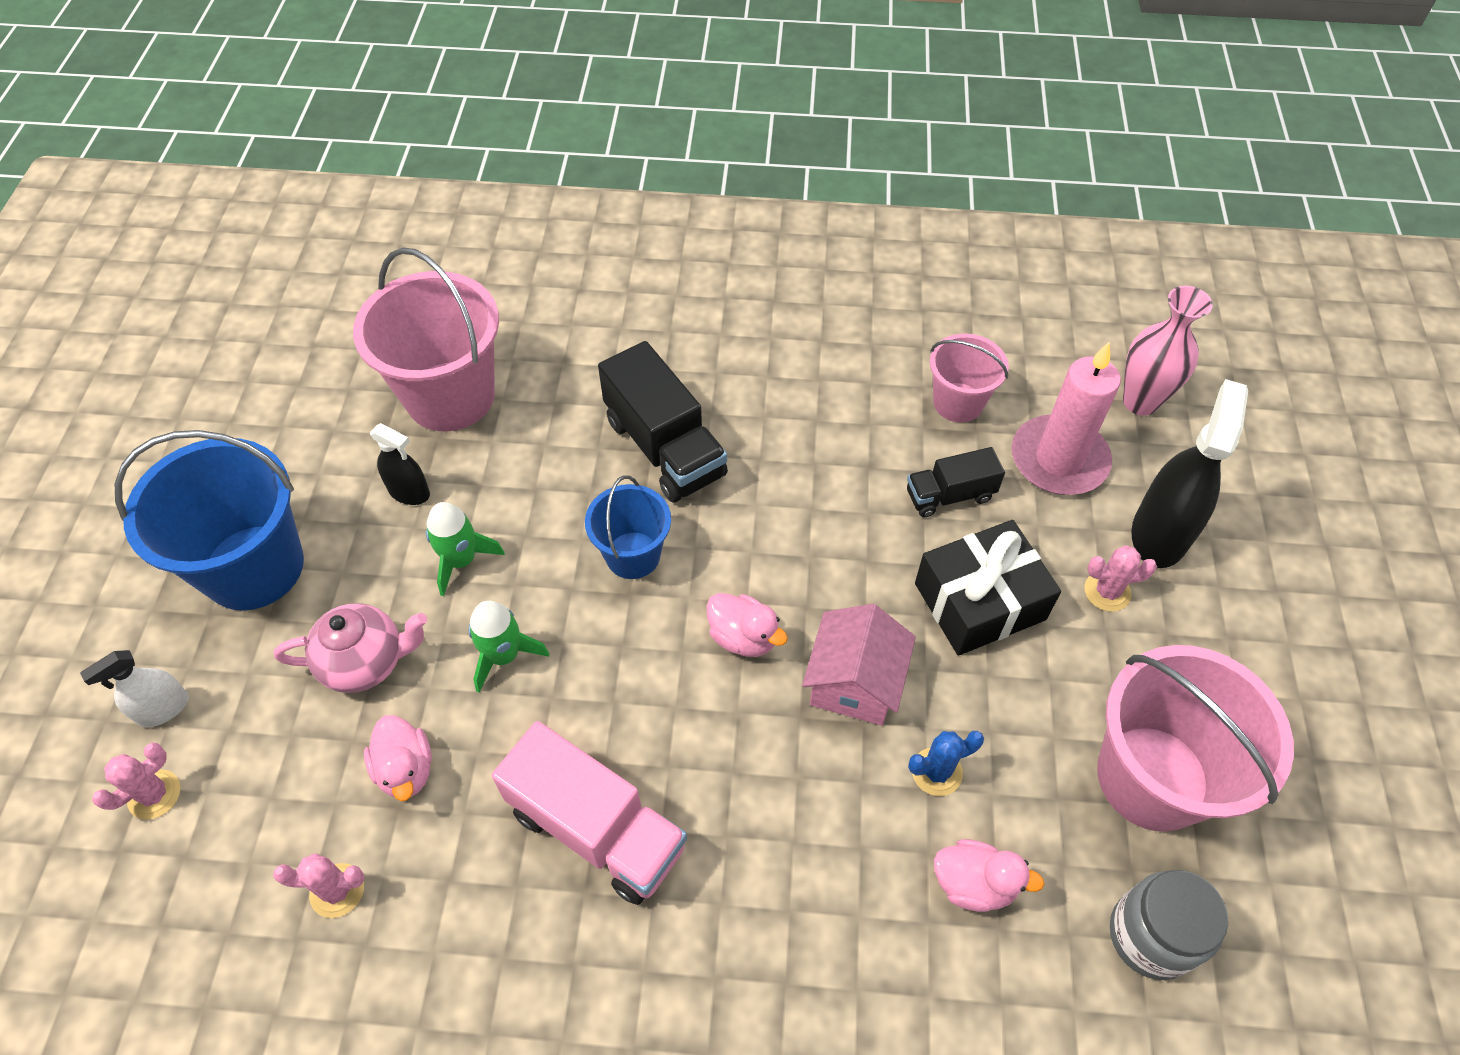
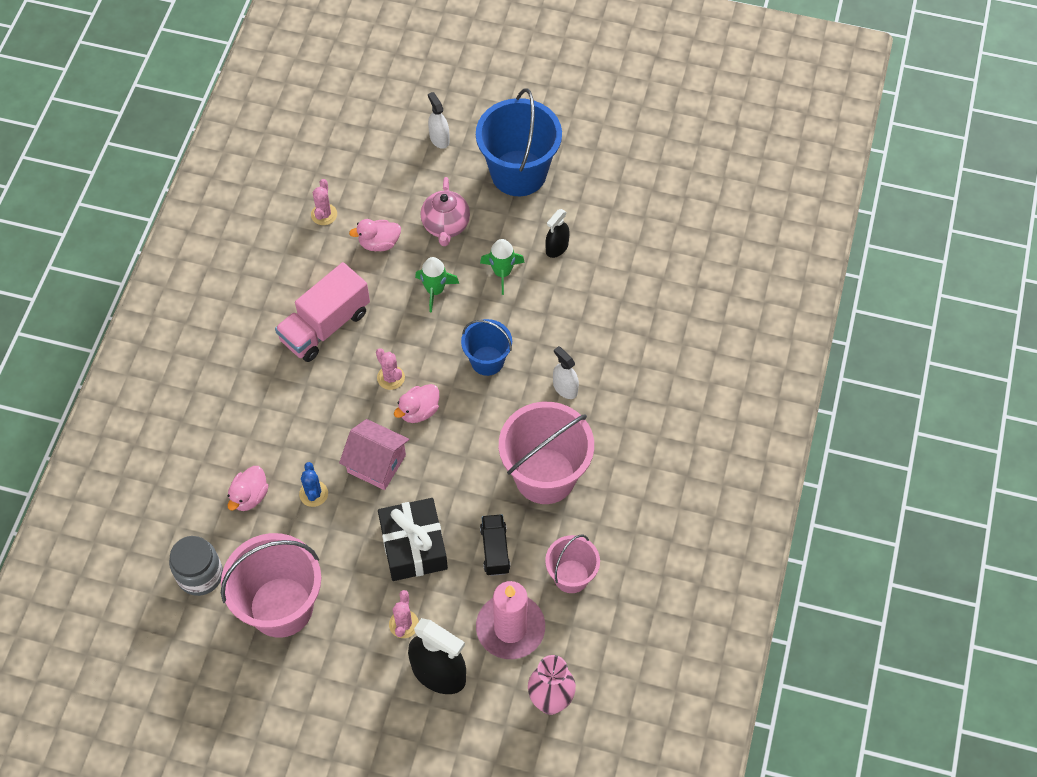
camera: 100 degrees right, 5 degrees up
pink cactus [92,742,180,820] -> pink cactus moved to [376,348,405,390]
pink bucket [353,247,499,431] -> pink bucket moved to [499,402,594,504]
black truck [598,341,728,503] -> white spray bottle [553,346,579,399]

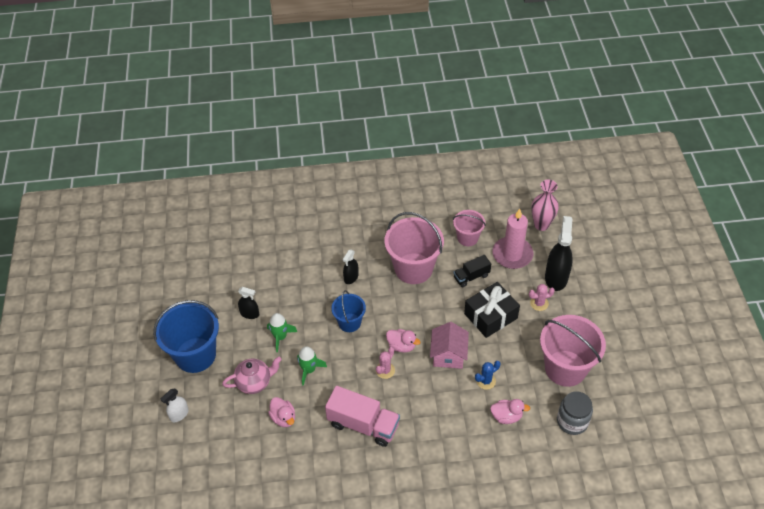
camera: 110 degrees left, 10 degrees down
pink cactus [311,179,337,225] -> none
white spray bottle [553,346,579,399] -> black spray bottle [343,250,359,284]

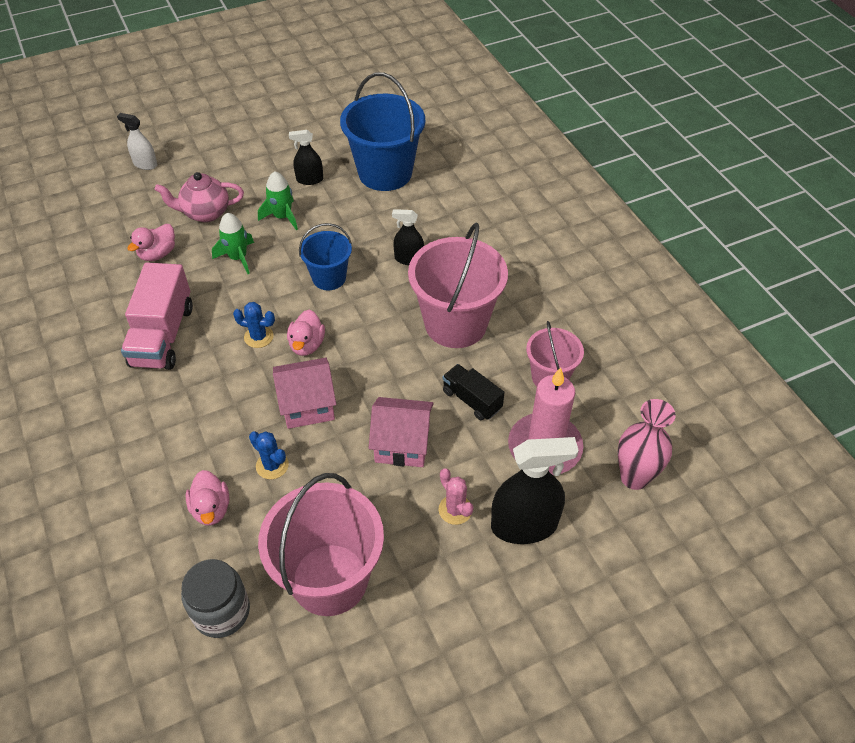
camera: 70 degrees right, 0 degrees up
blue bucket [153,300,219,373] -> blue bucket moved to [340,72,425,191]
pink teapot [222,357,282,394] -> pink teapot turned 120 degrees clockwise [155,172,244,222]
black spray bottle [238,287,259,319] -> black spray bottle turned 90 degrees clockwise [289,130,323,185]
pink cactus [376,347,395,379] -> blue cactus [233,302,275,348]
black gift [464,282,520,338] -> pink house [369,397,434,467]

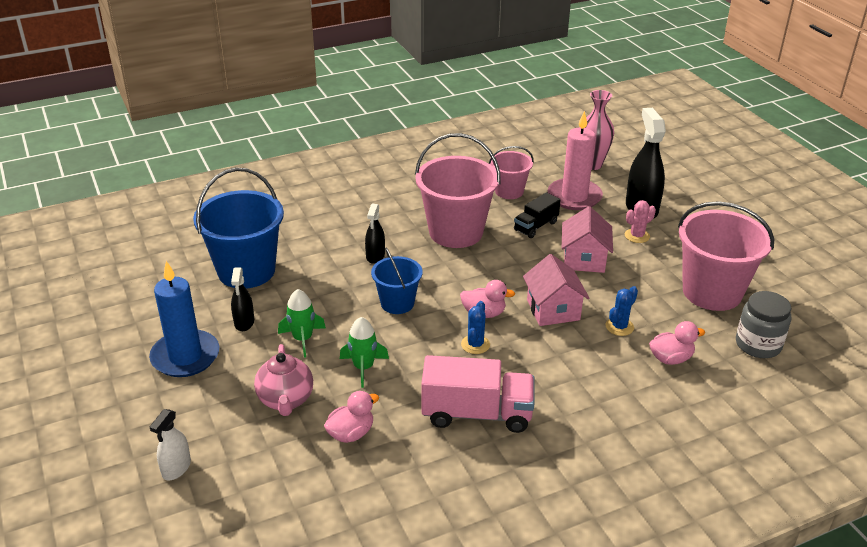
camera: 90 degrees left, 15 degrees down
pink duck [127,224,175,261] -> pink duck turned 75 degrees counterclockwise [324,391,379,443]
none -> blue candle [149,261,219,377]

